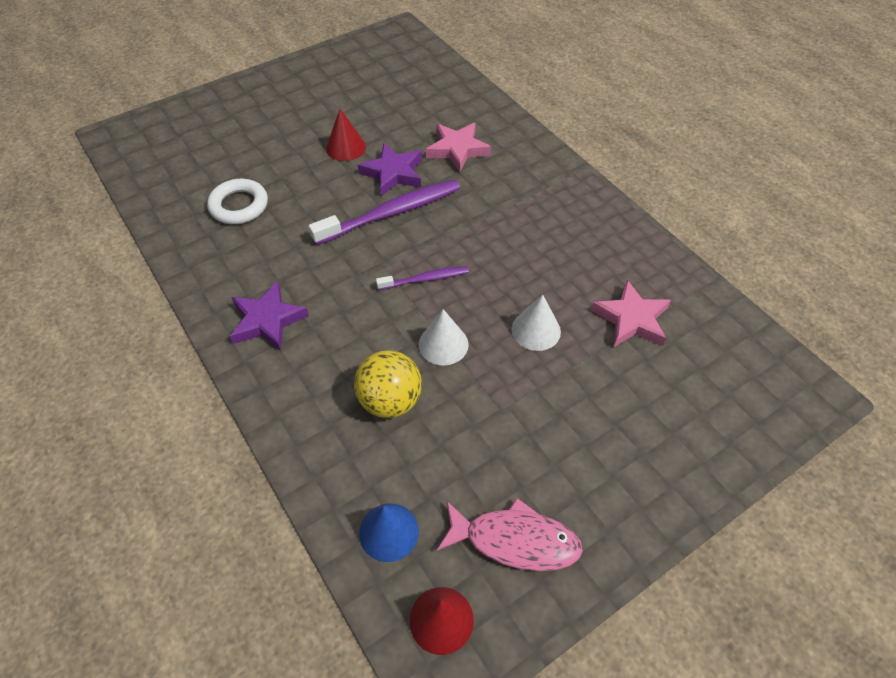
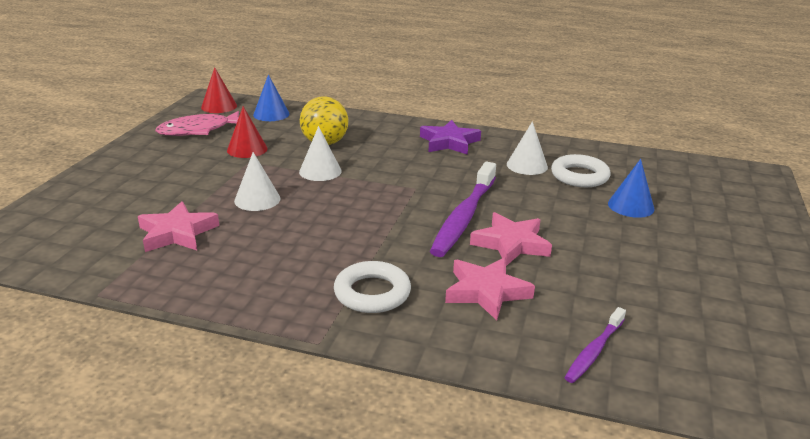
camera: 140 degrees right, 25 degrees down
red cone [326,109,366,161] -> red cone moved to [227,106,267,158]
purple star [358,143,422,196] -> pink star [470,212,552,266]
purple toothbrush [376,266,469,290] -> purple toothbrush moved to [564,307,626,383]
none -> white ring [334,261,411,313]
none -> white cone [507,121,548,175]
none -> blue cone [608,159,655,218]

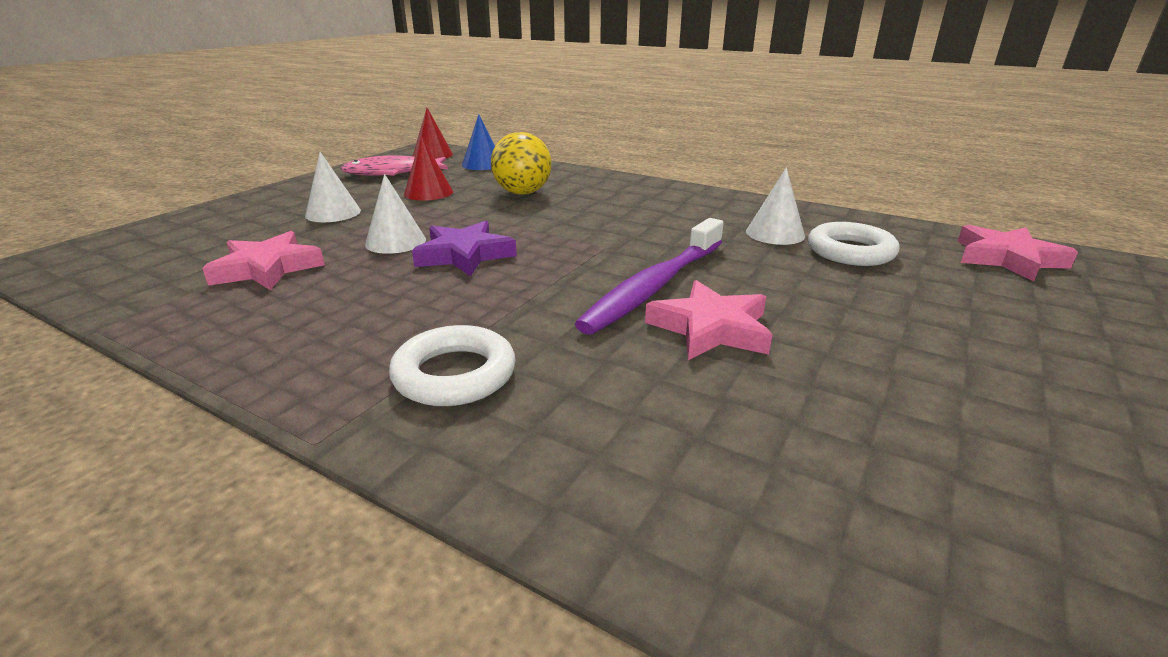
camera: 15 degrees right, 0 degrees up
white cone [299,126,342,181] -> white cone moved to [305,152,361,222]
purple star [420,120,481,155] -> purple star moved to [412,221,517,277]
pink star [445,257,535,321] -> pink star moved to [957,225,1078,281]
purple toothbrush [564,307,626,383] -> none
blue cone [608,159,655,218] -> none

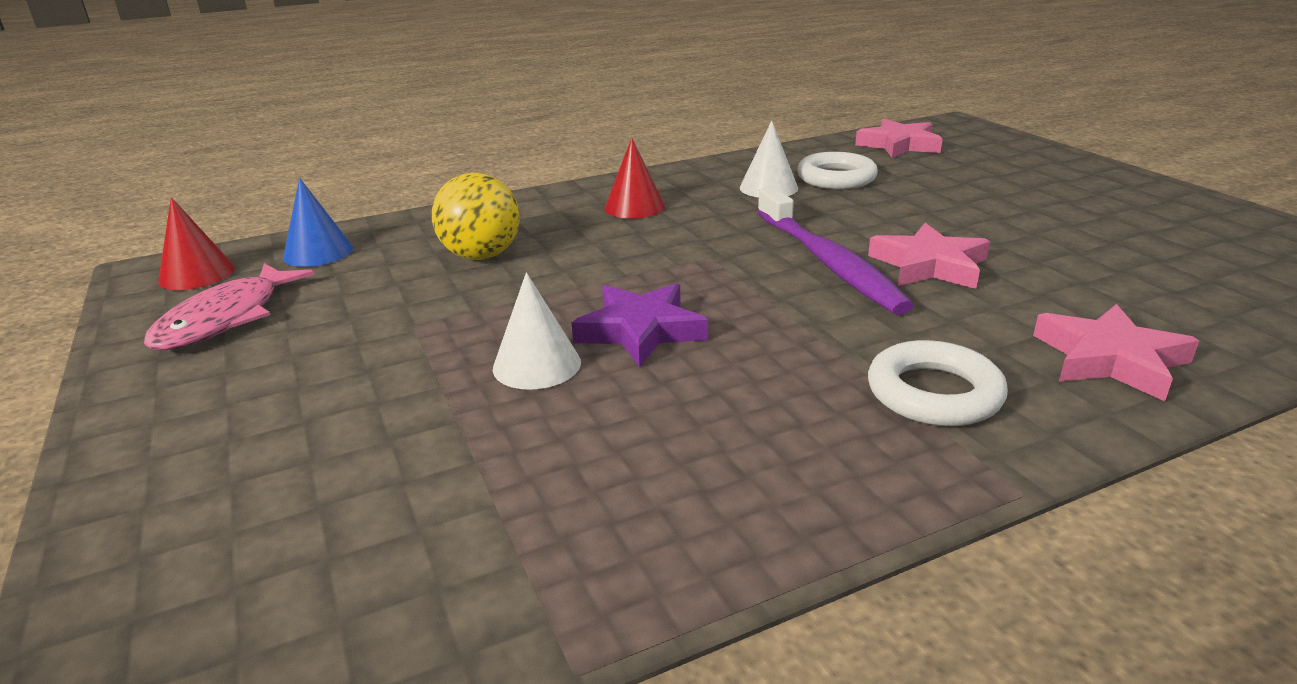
camera: 55 degrees left, 0 degrees up
pink star [202,231,325,290] -> pink star moved to [1033,304,1199,401]
white cone [305,152,361,222] -> none
red cone [404,136,453,201] -> red cone moved to [604,138,665,219]

